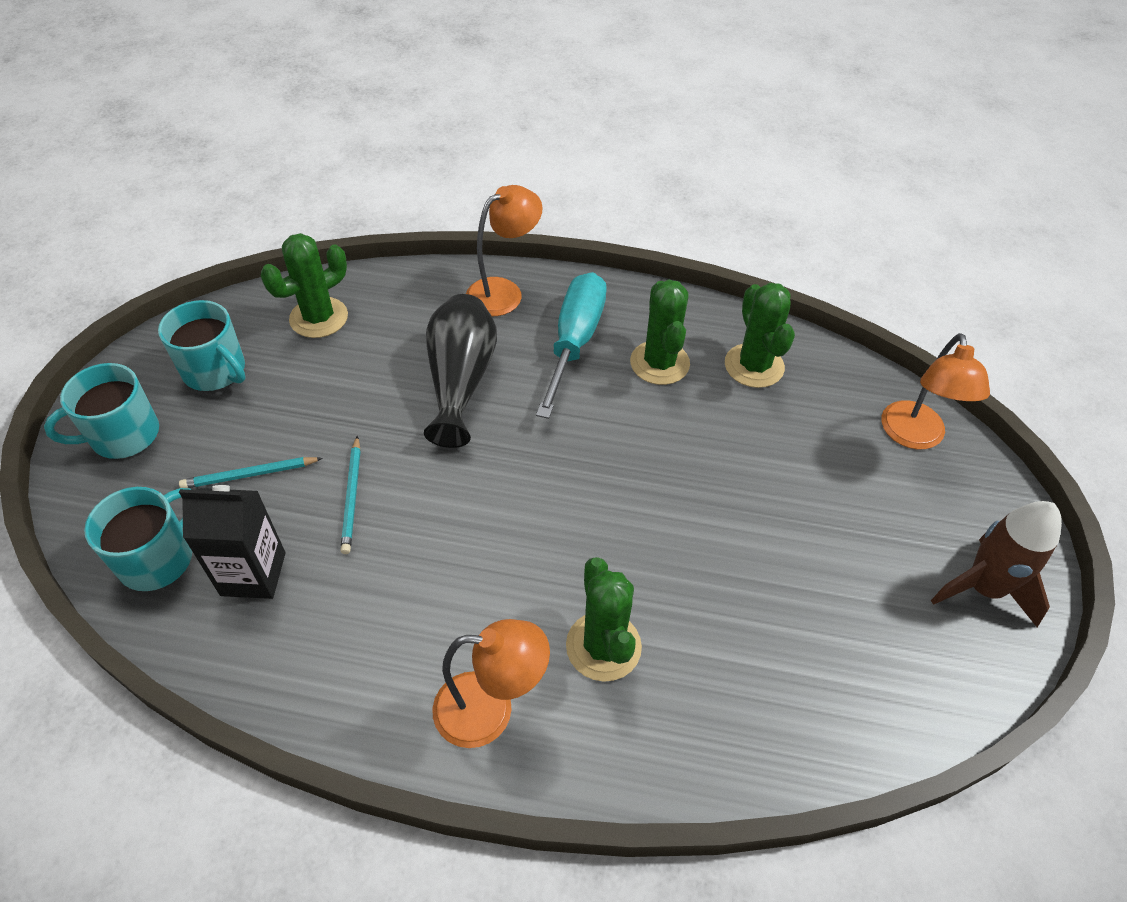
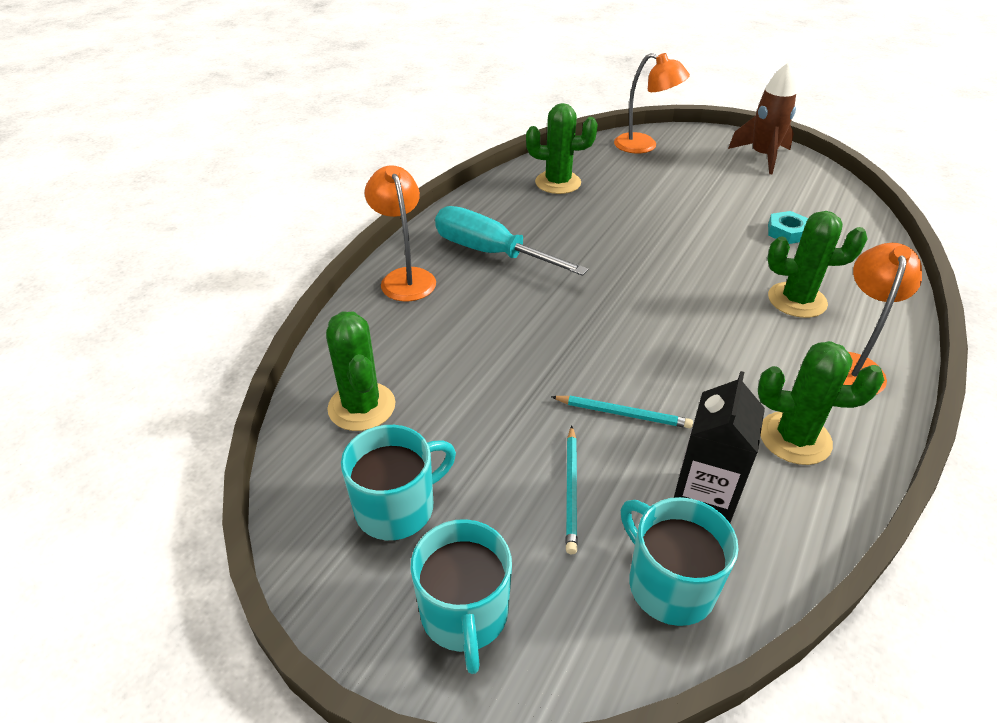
camera: 70 degrees left, 10 degrees down
black vase [424,294,497,448] -> none
green cactus [630,279,690,385] -> green cactus moved to [758,341,884,465]
none -> turquoise nut [768,211,808,244]

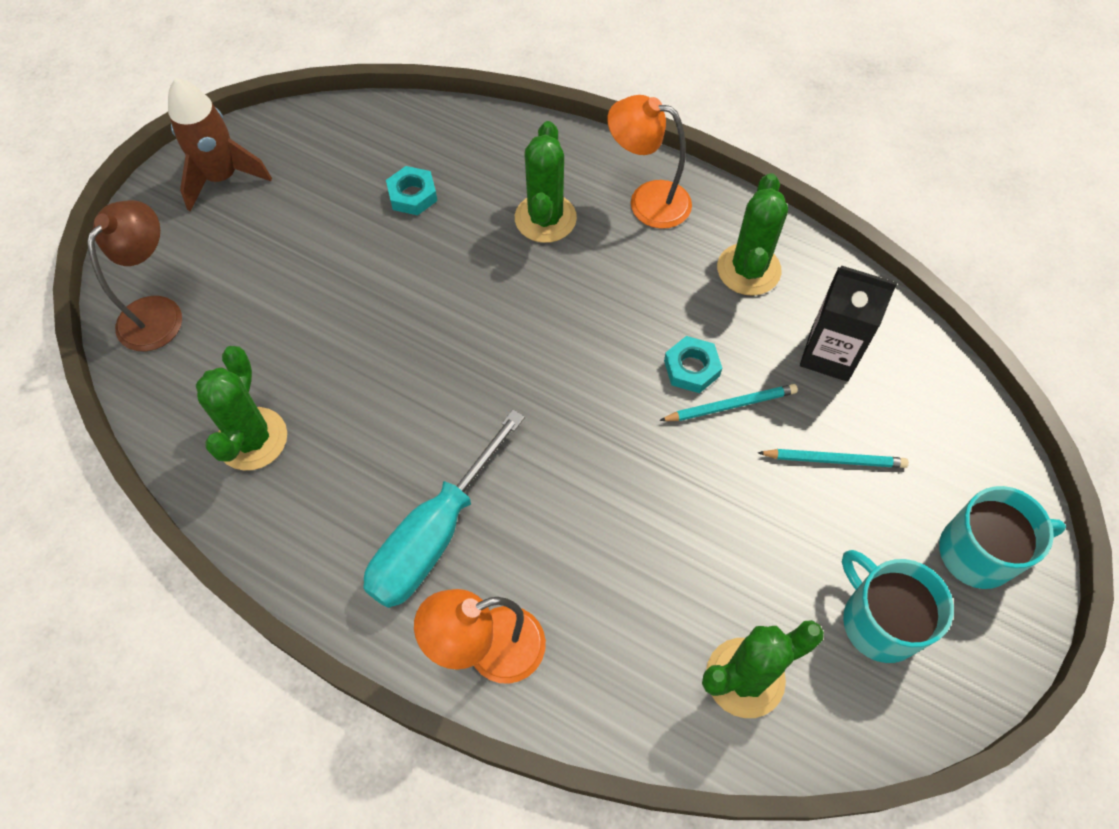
camera: 90 degrees left, 20 degrees up
turquoise pencil [551,396,693,428] -> turquoise pencil turned 60 degrees clockwise [659,384,798,421]
orange lamp [614,53,690,153] -> brown lamp [87,200,182,351]
turquoise mug [621,497,739,626] -> none
none -> turquoise nut [664,336,722,393]

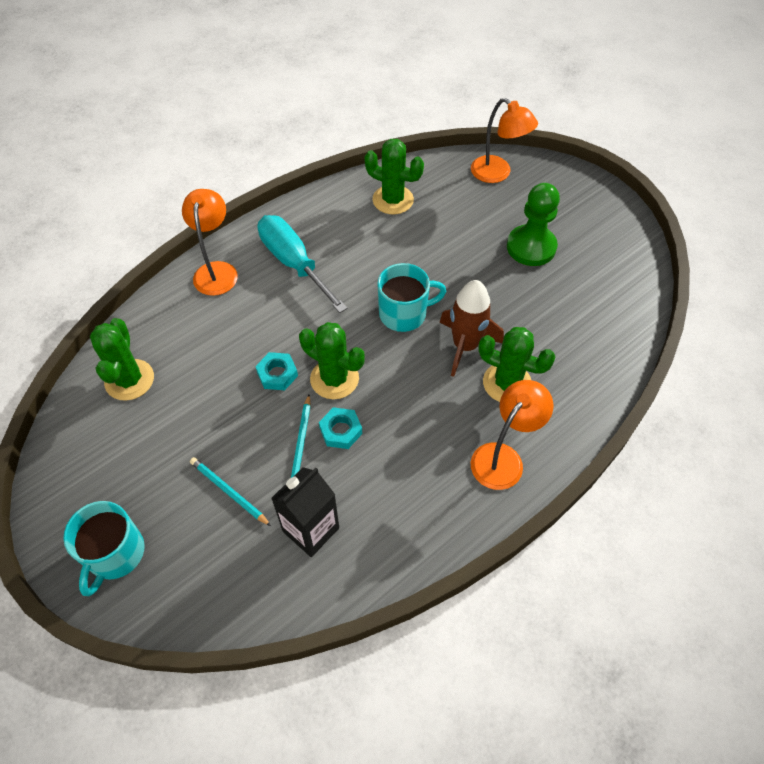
camera: 110 degrees right, 5 degrees down
brown lamp [87,200,182,351] -> orange lamp [471,98,538,183]
brown rocket [168,78,272,212] -> brown rocket moved to [439,280,504,377]
turquoise nut [386,166,437,215] -> turquoise nut moved to [255,352,298,390]
green cactus [717,173,788,296] -> green cactus moved to [299,322,365,399]
turquoise pencil [757,449,909,468] -> turquoise pencil turned 105 degrees clockwise [190,457,271,526]
turquoise mug [842,550,954,663] -> turquoise mug moved to [377,263,446,332]
none -> green pawn [507,183,560,266]

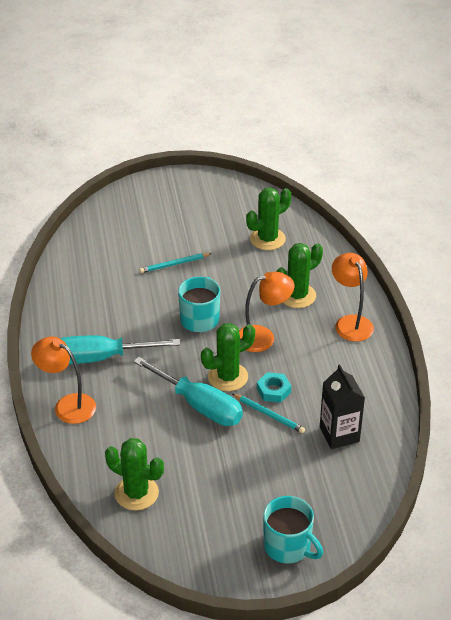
camera: 60 degrees left, 15 degrees down
turquoise pencil [190,457,271,526] -> turquoise pencil moved to [140,253,212,273]
turquoise nut [255,352,298,390] -> turquoise screwdriver [133,357,243,426]
green cactus [364,139,424,214] -> green cactus moved to [246,187,291,250]
brown rocket [439,280,504,377] -> none
orange lamp [471,98,538,183] -> orange lamp moved to [239,272,294,352]
green pawn [507,183,560,266] -> none

